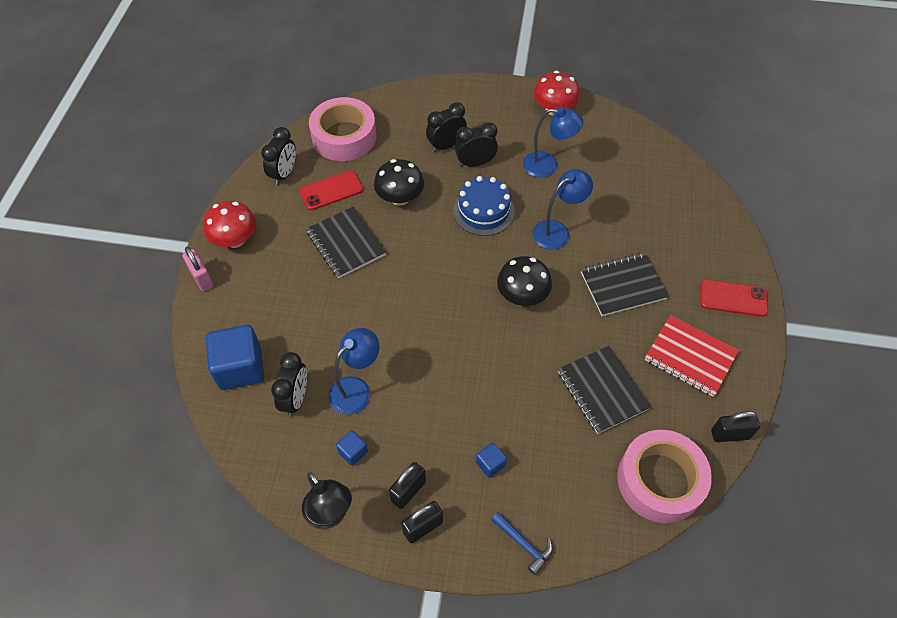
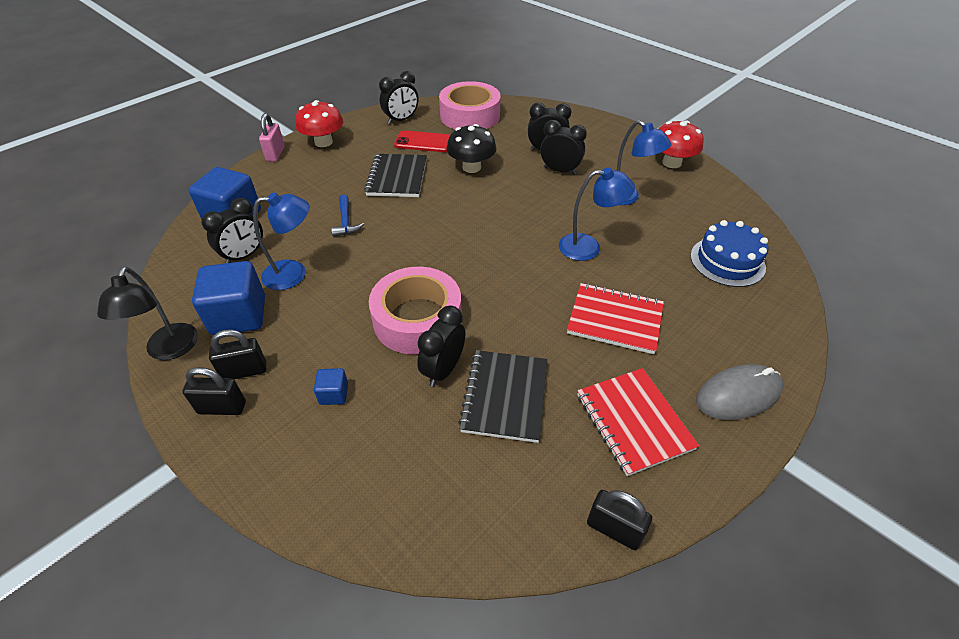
camera: 35 degrees right, 10 degrees down
blue cube [336,431,368,466] -> blue cube [192,261,265,335], size x2.14
blue cake [453,176,515,236] -> blue cake moved to [690,220,768,287]
blue hammer [491,512,553,575] -> blue hammer moved to [331,195,364,237]
black mushroom [497,256,552,306] -> none
black notebook [581,253,669,316] -> red notebook [567,283,664,354]
pink tape [617,430,712,523] -> pink tape moved to [369,267,462,354]
red phone [700,280,768,317] -> grey mouse [696,364,783,420]
none -> black clock [417,305,465,387]

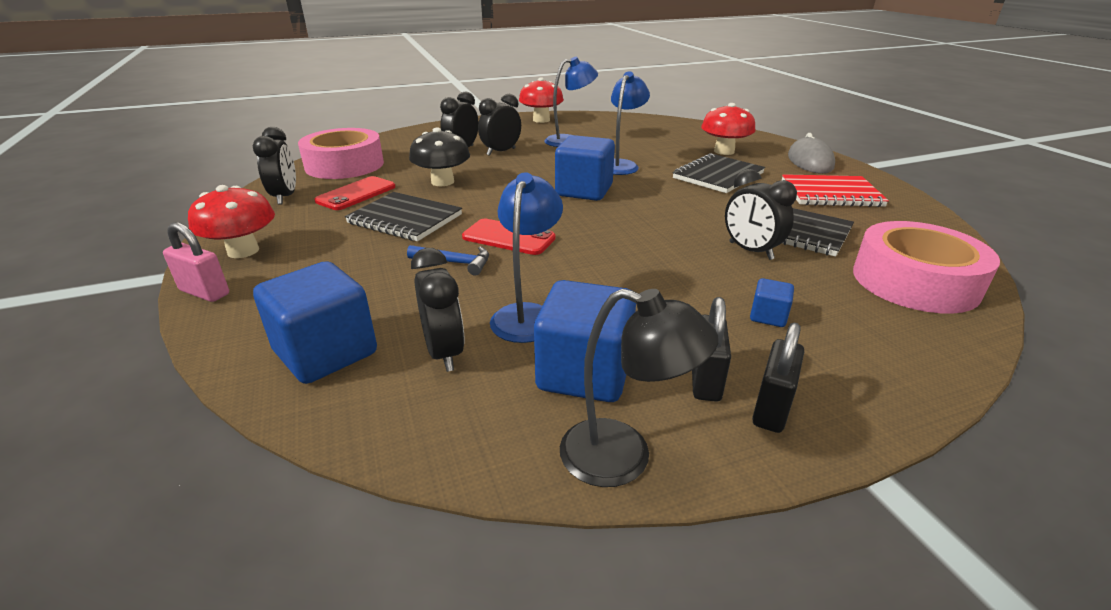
camera: 65 degrees left, 15 degrees down
pink tape [369,267,462,354] -> pink tape moved to [853,221,1000,314]
red notebook [567,283,664,354] -> black notebook [673,153,765,193]
black padlock [587,490,652,550] -> none
blue cake [690,220,768,287] -> none
none -> red phone [462,219,556,255]
none -> blue cube [555,135,615,201]
none -> red mushroom [701,103,755,155]

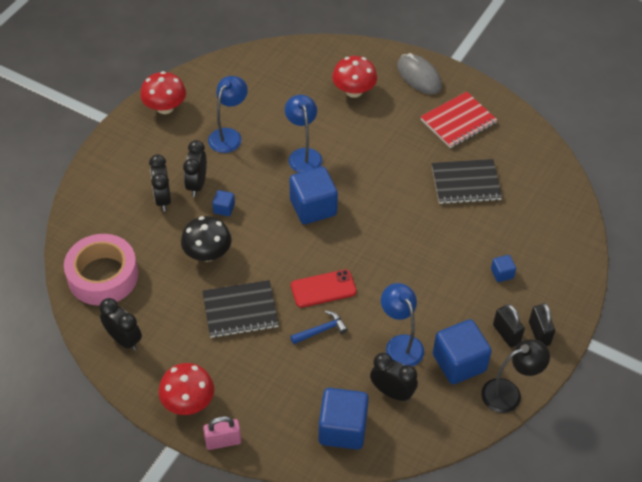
camera: 40 degrees left, 20 degrees up
red phone [314,176,395,210] -> none
black notebook [673,153,765,193] -> none
black clock [725,169,797,260] -> none
pink tape [853,221,1000,314] -> none
none -> blue cube [212,190,235,216]

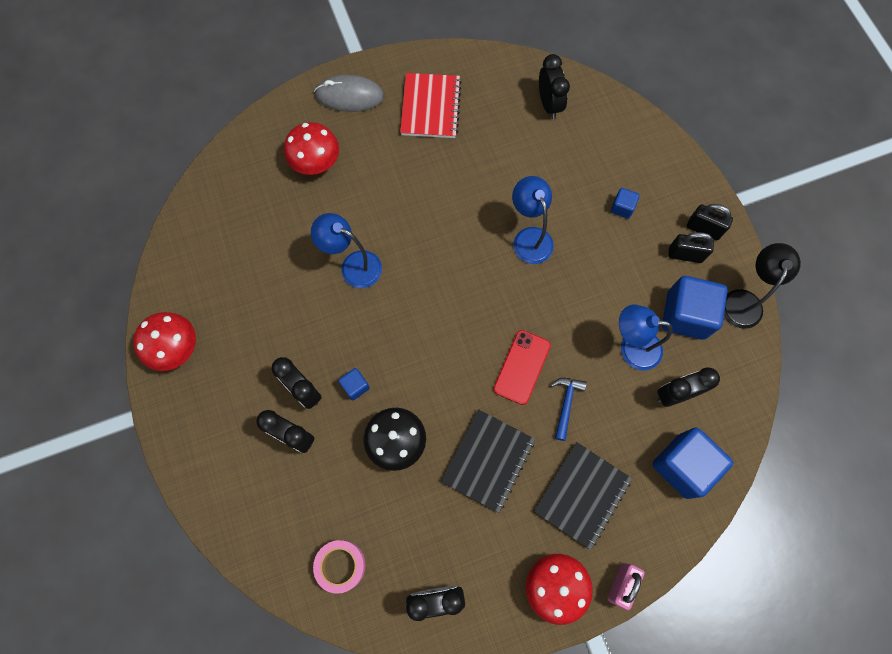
camera: 50 degrees left, 20 degrees up
pink tape [64,234,138,306] -> pink tape [313,540,366,594], size x0.56
blue lamp [208,76,248,153] -> blue lamp moved to [512,176,554,264]
blue cube [290,166,338,224] -> none
black notebook [432,159,502,204] -> black notebook moved to [534,442,632,550]
none -> black clock [539,54,570,119]

